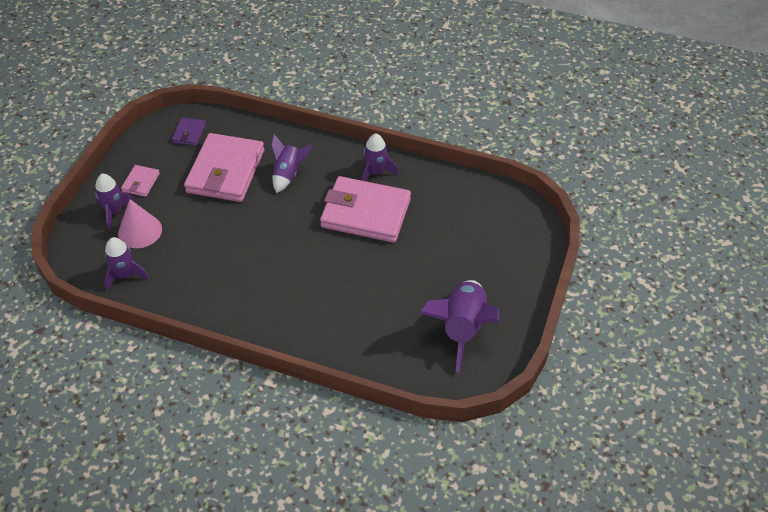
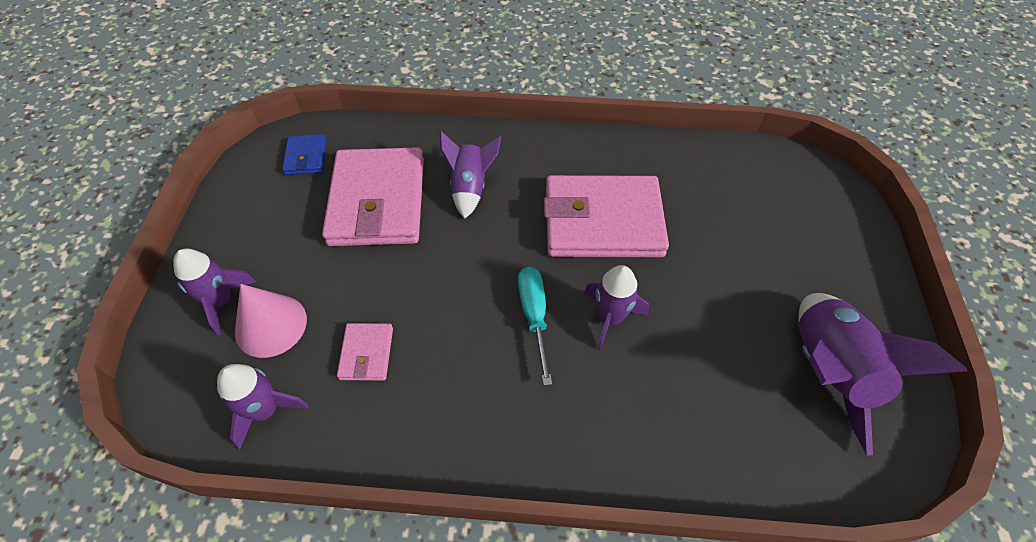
camera: 15 degrees left, 5 degrees up
pink wallet [121,165,160,197] -> pink wallet moved to [337,323,393,381]
purple wallet [172,117,206,146] -> blue wallet [282,134,327,175]
purple rocket [362,133,399,181] -> purple rocket moved to [584,265,649,351]
none -> turquoise screwdriver [518,267,552,386]

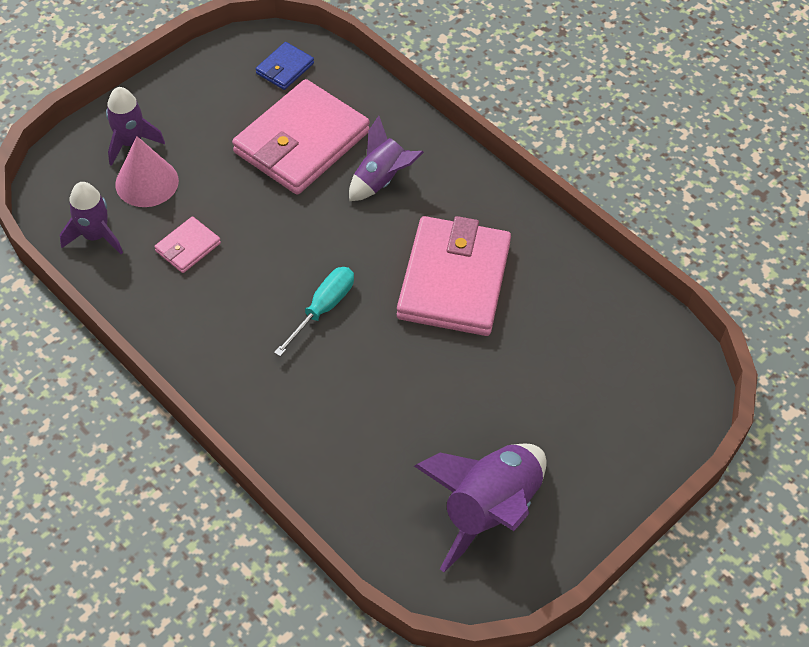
camera: 40 degrees right, 0 degrees up
pink wallet [544,175,669,257] -> pink wallet turned 60 degrees clockwise [397,216,511,336]
purple rocket [584,265,649,351] -> none

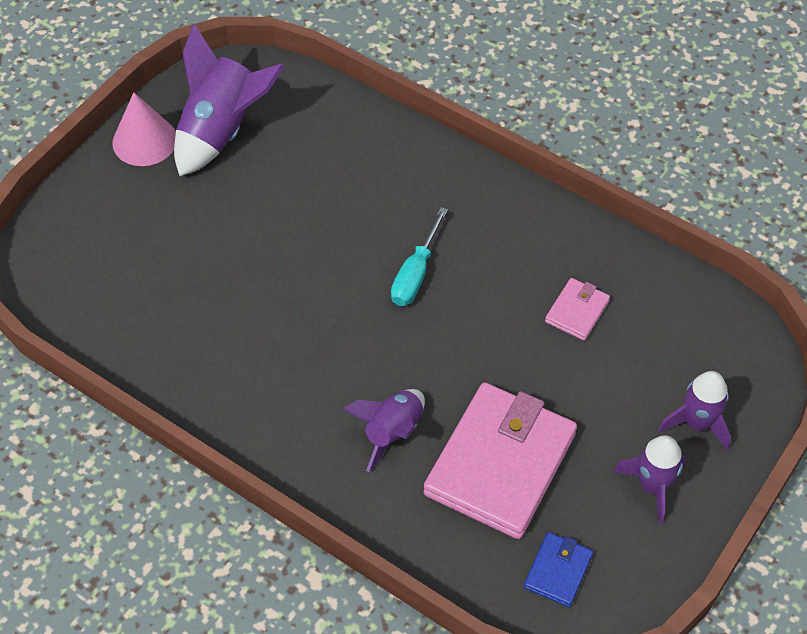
camera: 170 degrees right, 0 degrees up
purple rocket [60,182,123,254] -> purple rocket moved to [613,435,686,524]
pink cone [115,136,179,207] -> pink cone moved to [113,92,176,166]
pink wallet [397,216,511,336] -> none

